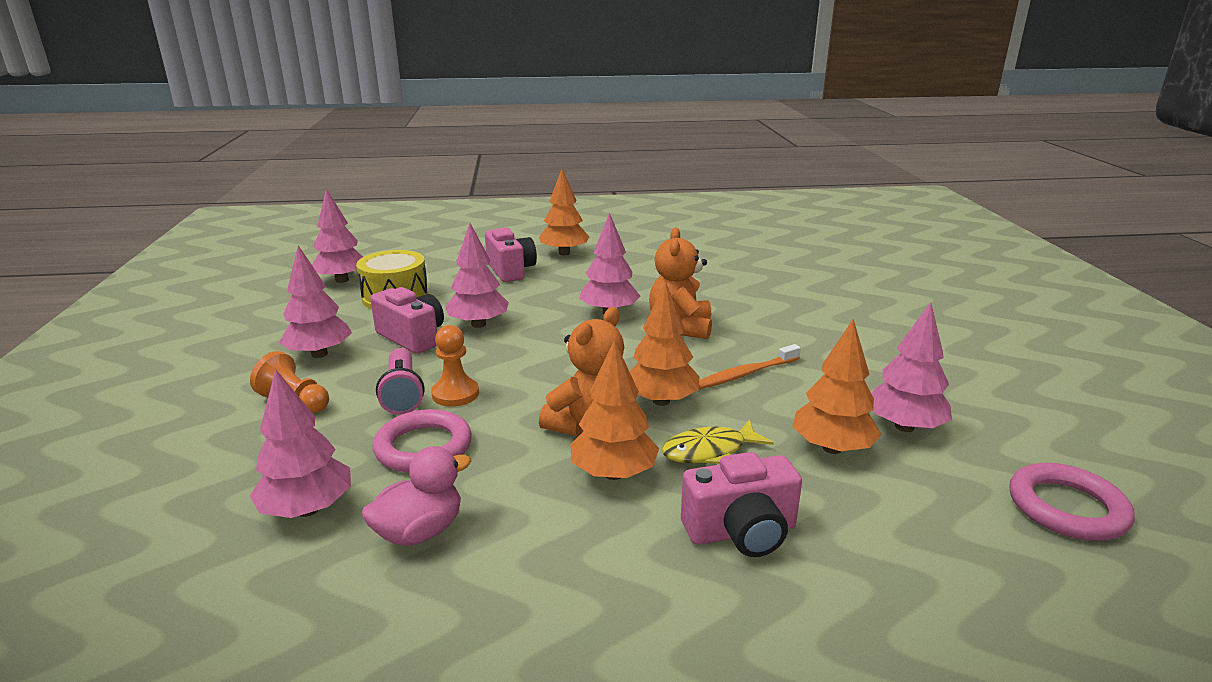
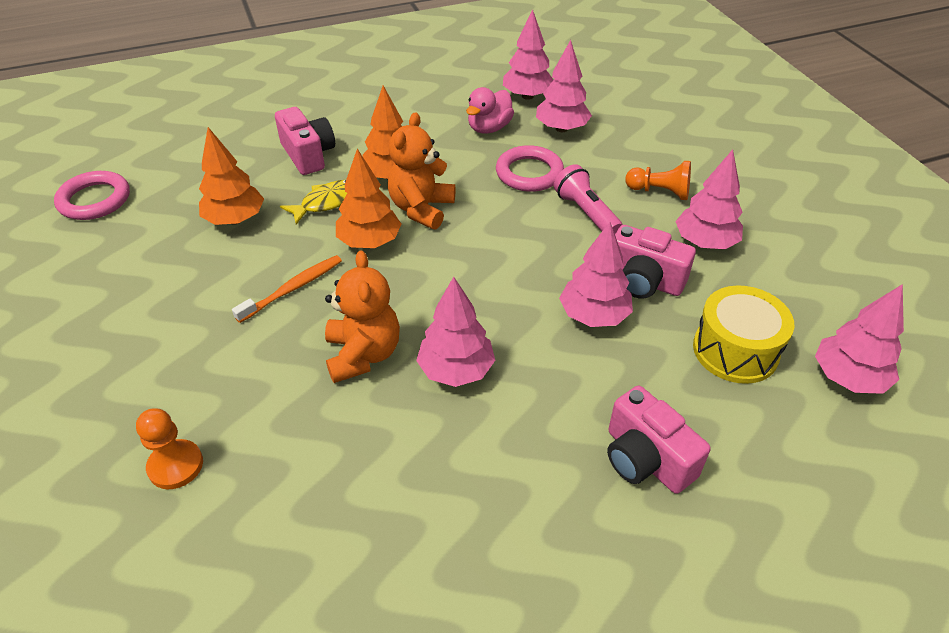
camera: 165 degrees right, 20 degrees up
orange pawn [431,325,479,407] -> orange pawn moved to [136,408,203,489]
orange tree [539,169,589,255] -> none
pink camera [681,452,802,557] -> pink camera turned 90 degrees clockwise [275,107,335,175]
pink tree [871,302,952,432] -> pink tree moved to [503,10,553,100]

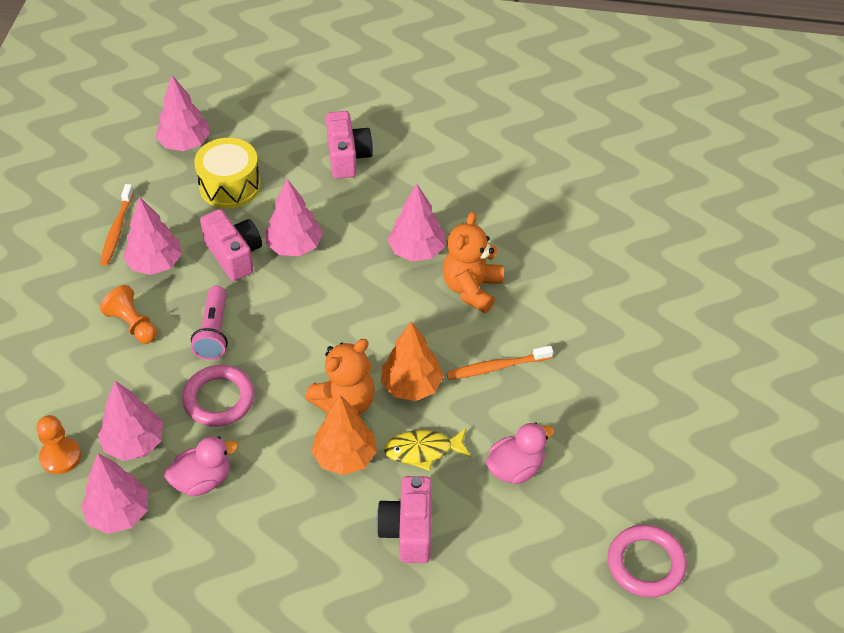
camera: 150 degrees left, 5 degrees up
orange pawn [136,408,203,489] -> orange pawn moved to [36,415,81,474]
orange tree [199,127,264,225] -> pink duck [486,422,555,484]
none -> orange toothbrush [100,184,134,266]

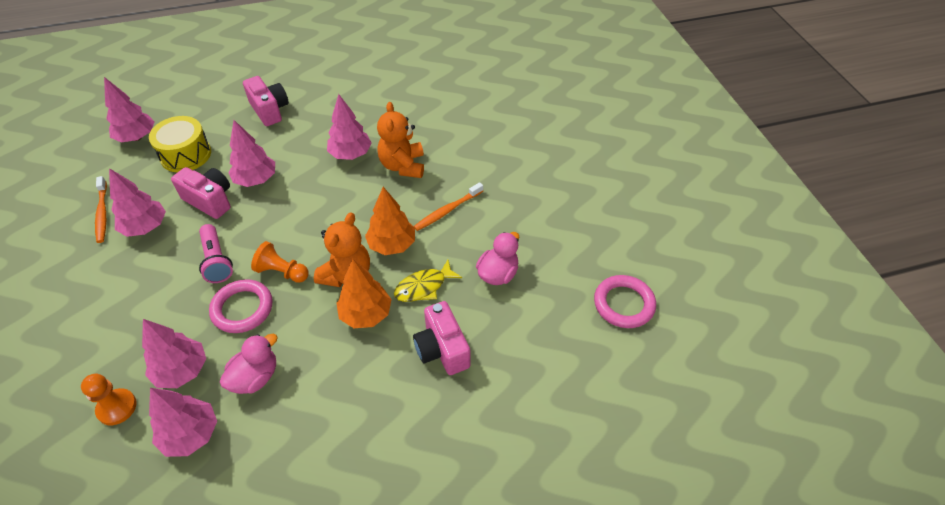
camera: 25 degrees left, 0 degrees up
orange pawn [100,285,157,344] -> orange pawn moved to [251,241,309,283]

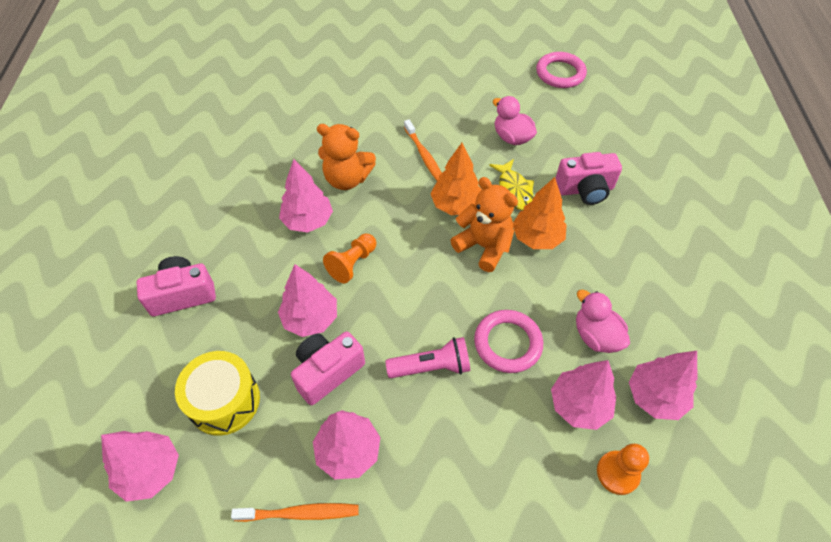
camera: 75 degrees left, 5 degrees up
orange pawn [251,241,309,283] -> orange pawn moved to [323,234,376,283]

